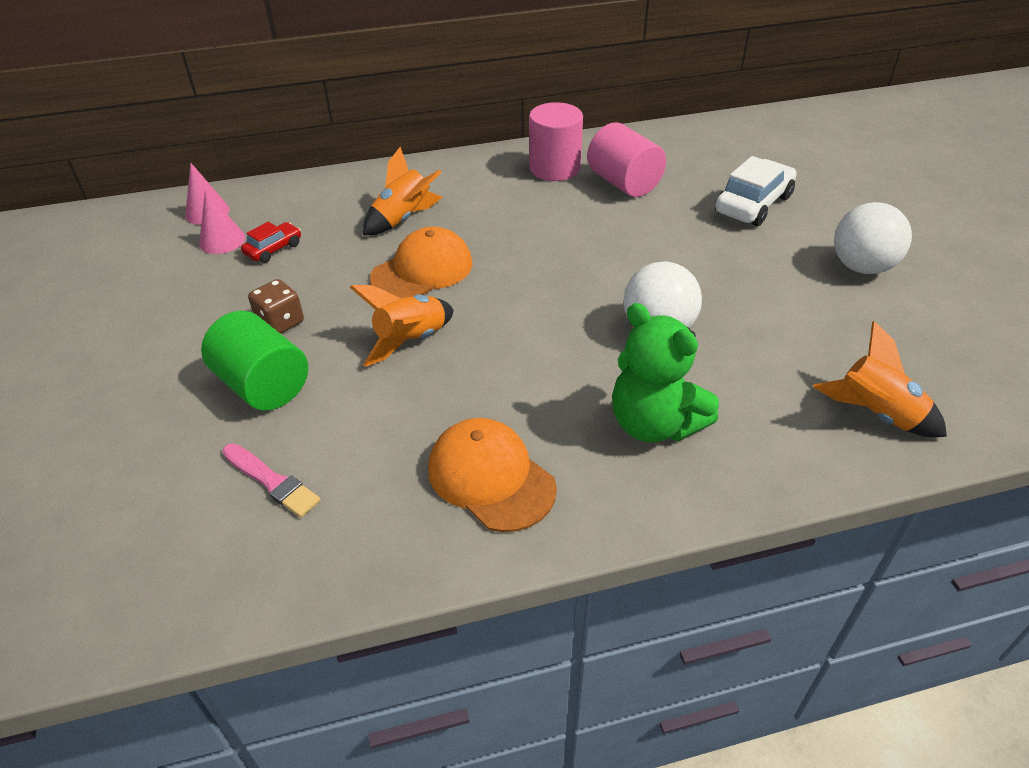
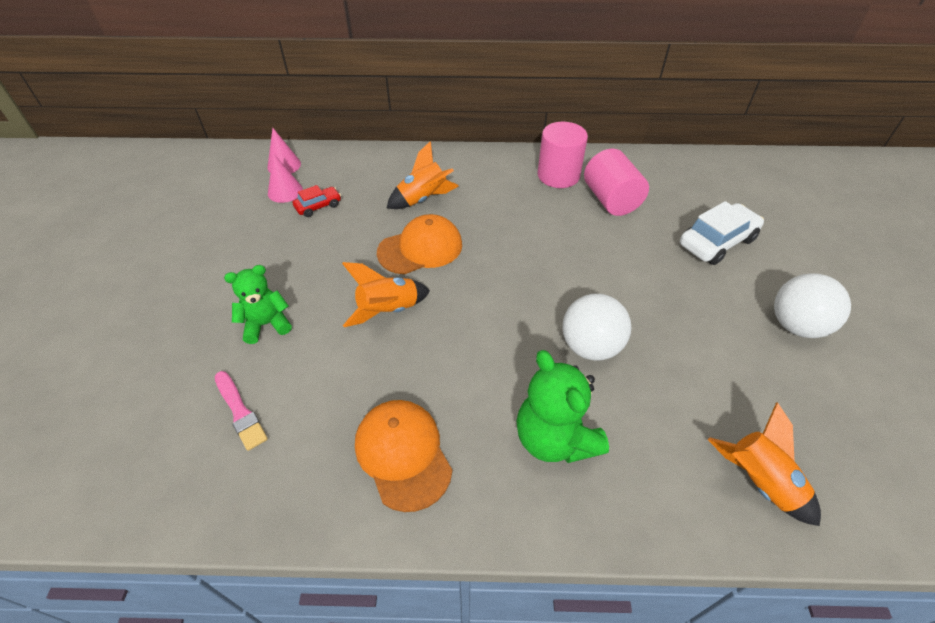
camera: 15 degrees right, 5 degrees up
green cylinder [201,311,308,411] -> green teddy bear [224,265,292,344]
brown dice [248,279,304,334] -> none

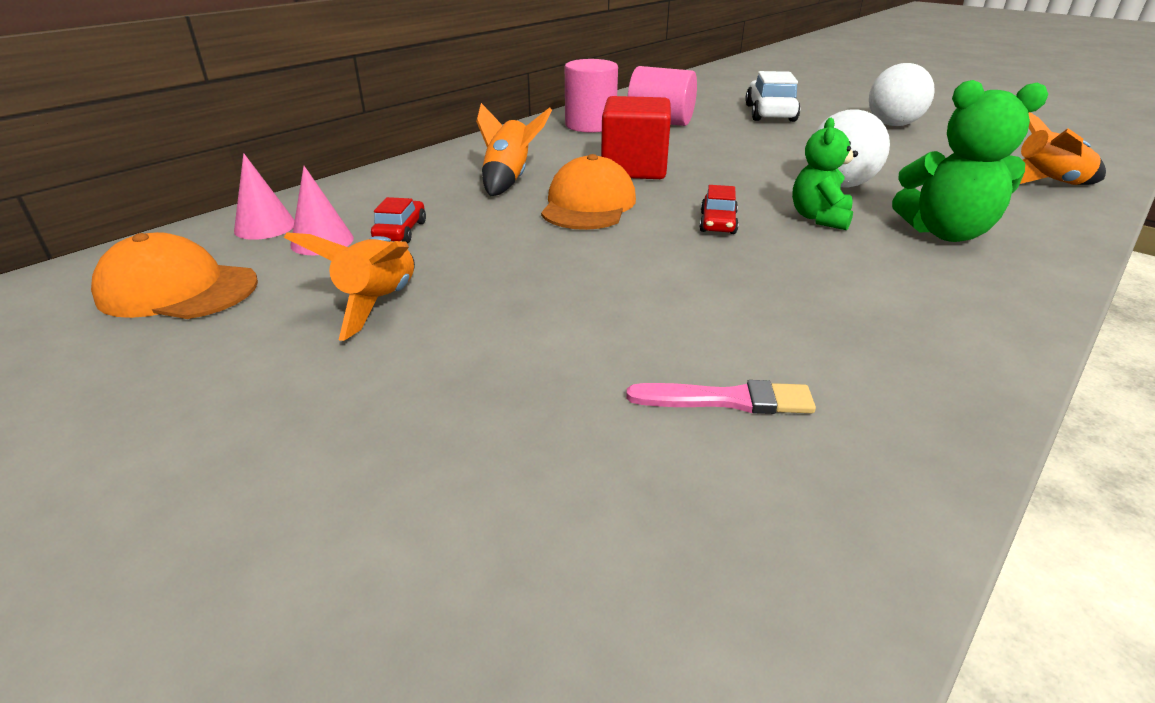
camera: 50 degrees left, 15 degrees down
green teddy bear [224,265,292,344] -> green teddy bear moved to [792,118,858,230]
orange rocket [342,262,430,327] -> orange rocket moved to [284,232,415,341]
orange cap [355,400,452,512] -> orange cap moved to [91,232,258,319]
none -> red cube [601,96,671,179]
none -> red car [700,185,739,234]

